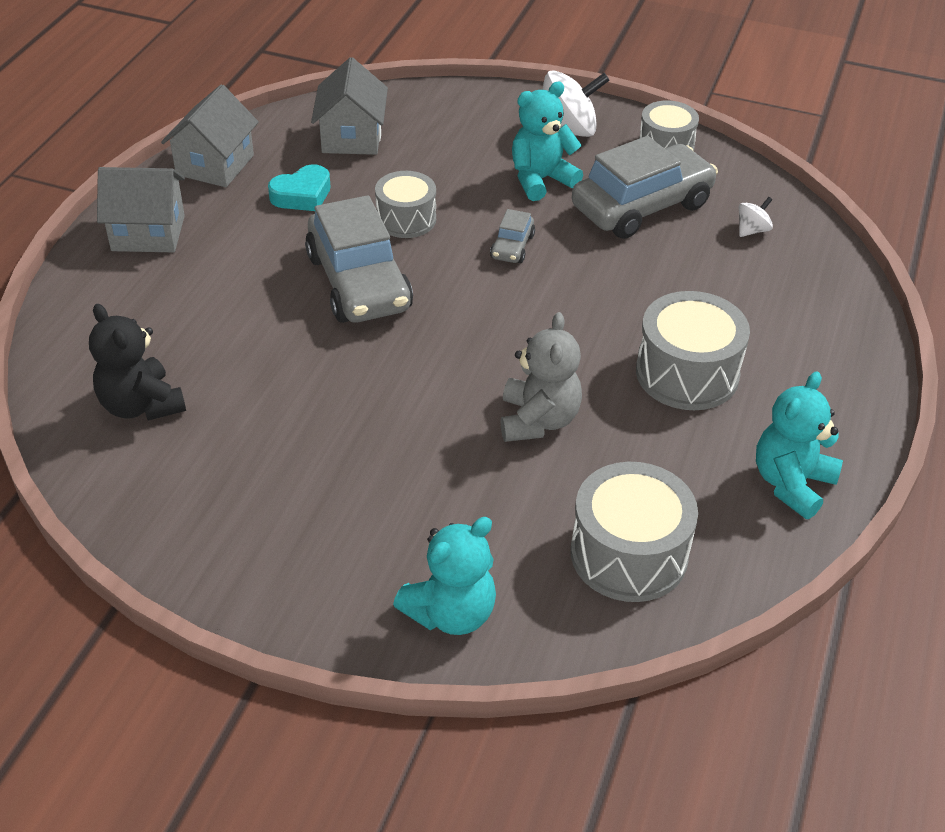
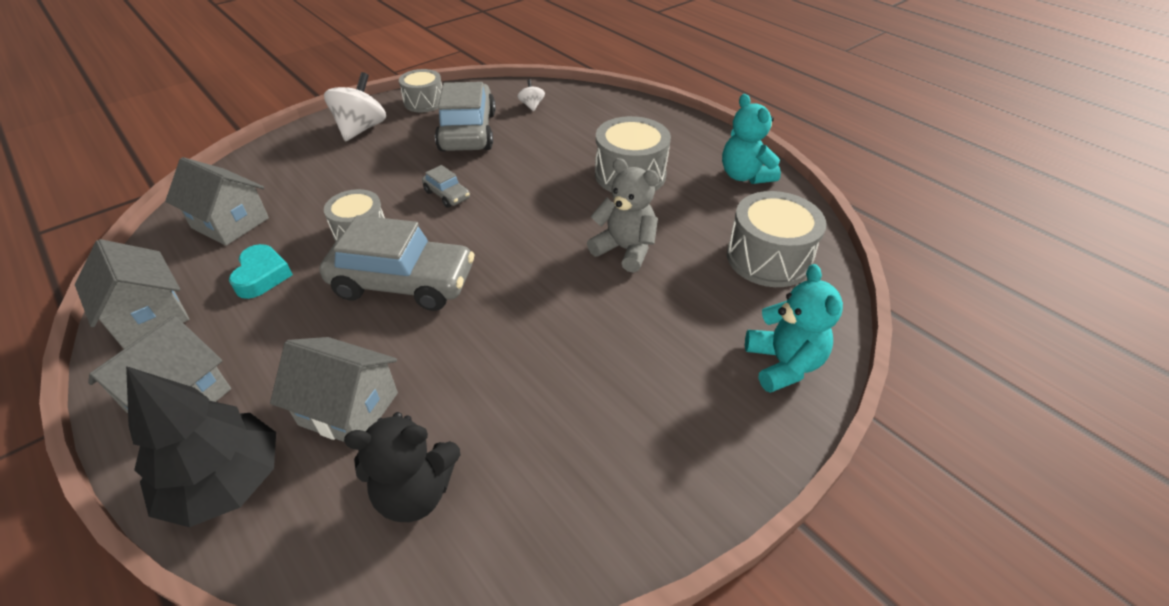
camera: 60 degrees left, 0 degrees up
turquoise teddy bear [512,82,583,201] -> none
none -> black tree [126,366,276,527]
none -> grey house [270,337,398,442]

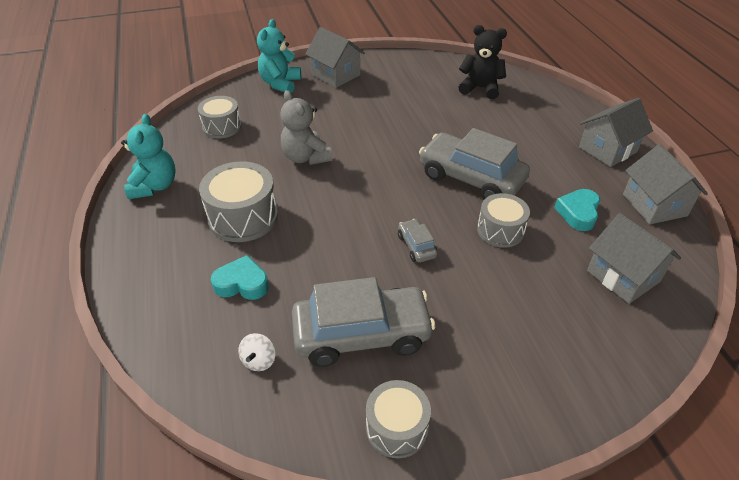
camera: 155 degrees left, 0 degrees up
black tree [126,366,276,527] -> none
grey house [270,337,398,442] -> grey house moved to [305,27,365,88]
white spinning top [324,72,386,141] -> none
grey car [435,82,496,151] -> grey car turned 120 degrees counterclockwise [292,277,435,367]
grey drum [727,191,827,287] -> grey drum [198,96,242,138], size x0.66
none -> turquoise heart [211,255,269,300]

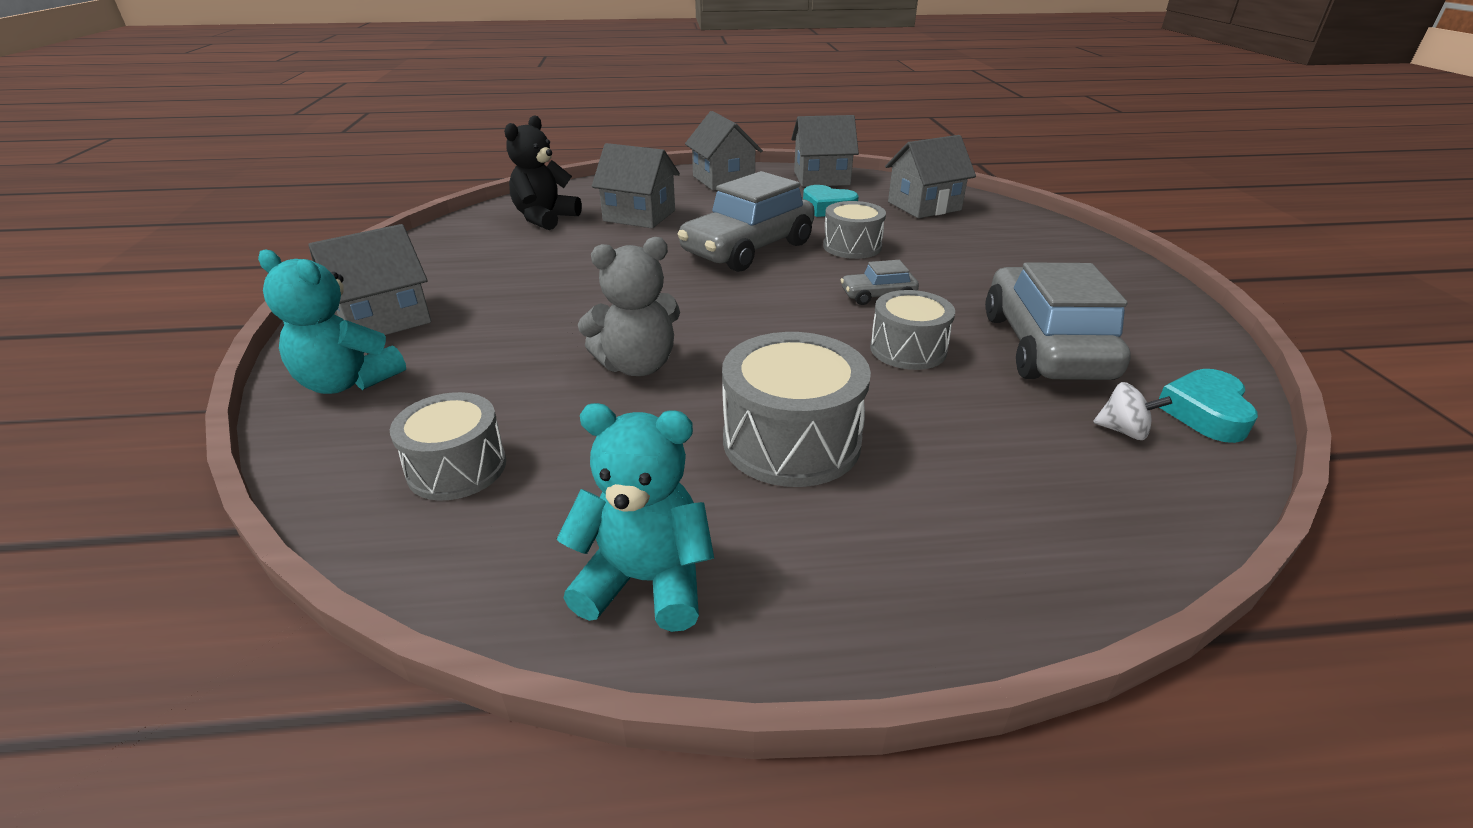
camera: 80 degrees left, 10 degrees down
turquoise heart [211,255,269,300] -> turquoise heart moved to [1159,369,1258,443]
grey drum [366,380,431,458] -> grey drum moved to [870,290,955,370]
none -> grey house [592,143,680,228]

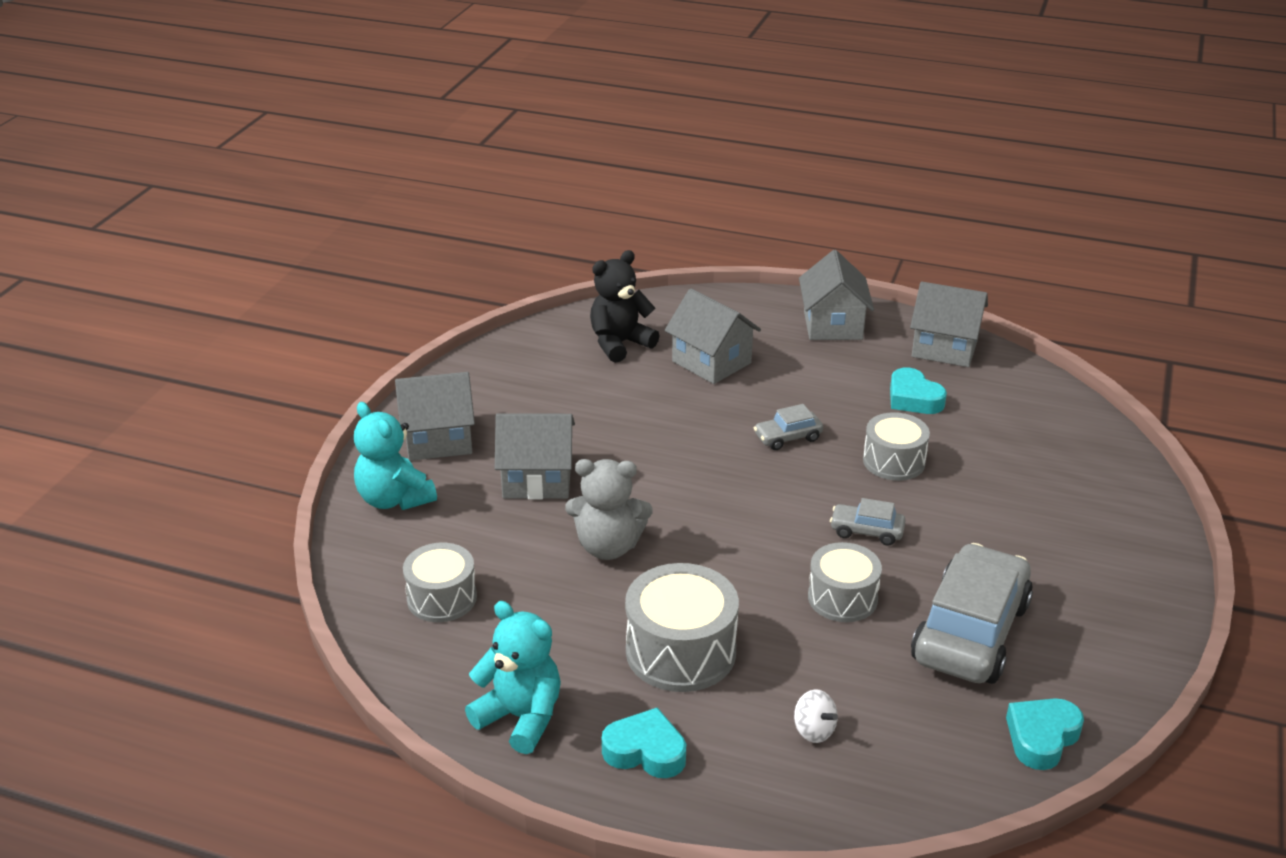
camera: 25 degrees right, 0 degrees up
grey car [678,171,815,272] -> grey car [754,404,823,450], size x0.45
grey house [885,135,976,218] -> grey house moved to [495,413,575,500]
white spinning top [1093,382,1172,440] -> white spinning top moved to [794,689,838,743]
none -> turquoise heart [601,707,686,778]

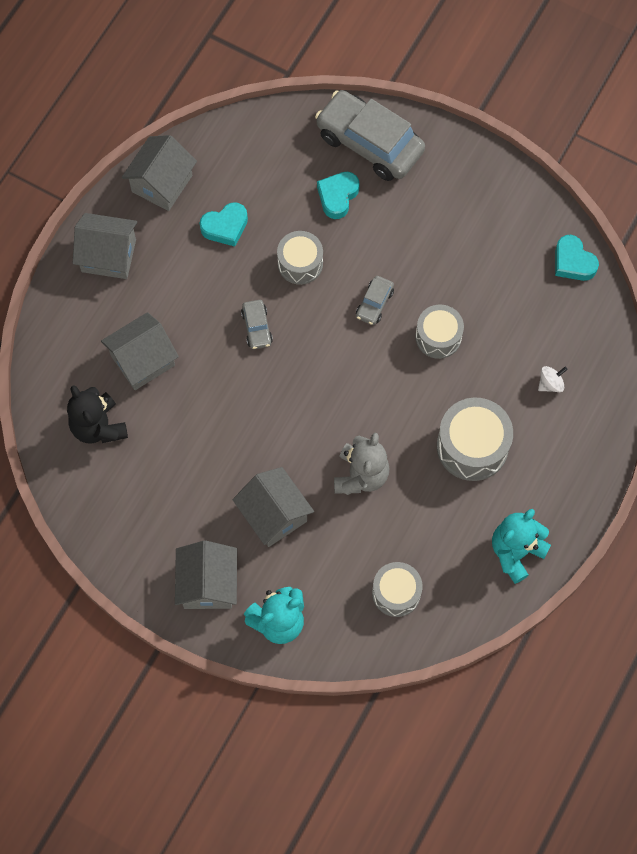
camera: 80 degrees left, 35 degrees up
grey house [495,413,575,500] -> grey house turned 45 degrees counterclockwise [232,467,314,547]
turquoise heart [601,707,686,778] -> turquoise heart moved to [317,172,360,219]
grey car [911,543,1033,684] -> grey car moved to [315,90,425,181]

